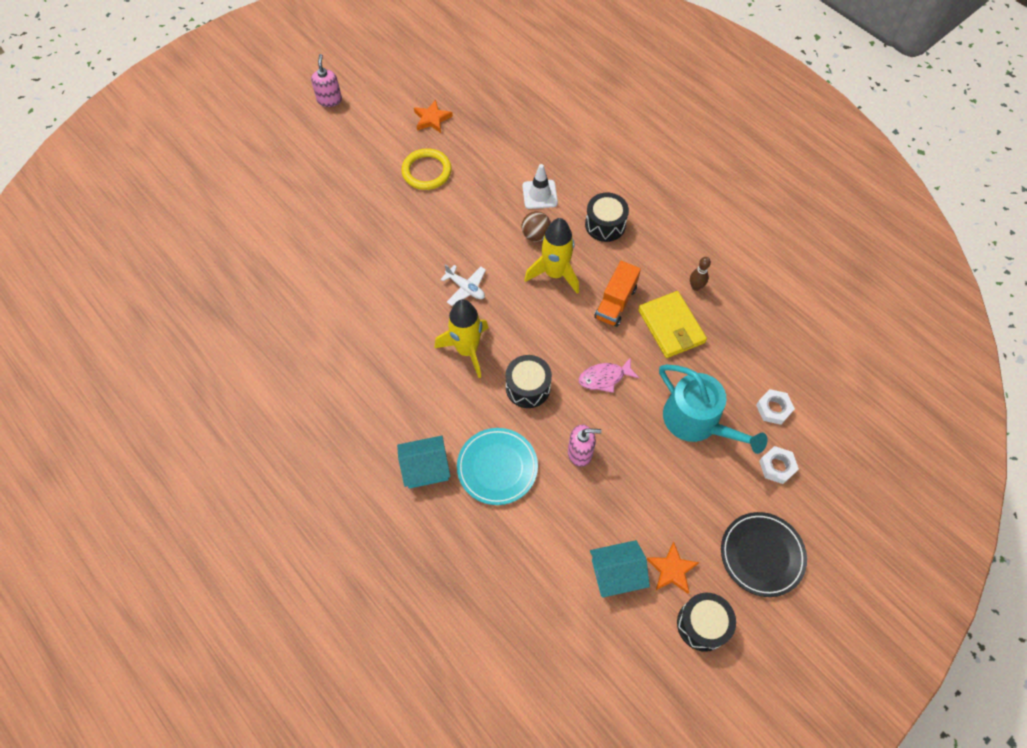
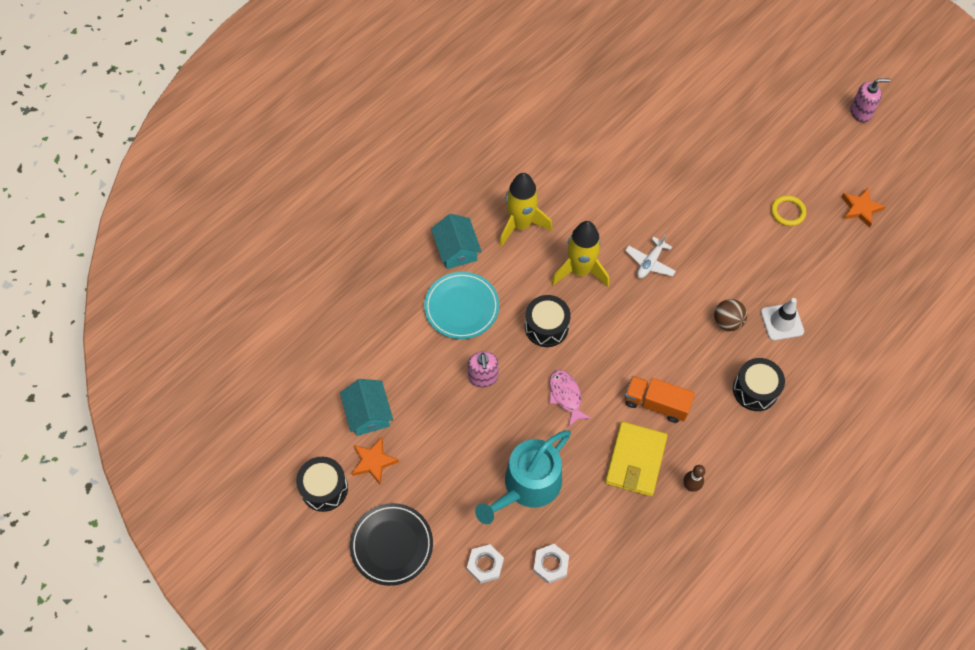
camera: 85 degrees right, 0 degrees up
yellow ring [401,148,452,190] -> yellow ring [771,195,806,226], size x0.66
yellow rocket [524,218,579,294] -> yellow rocket moved to [500,173,552,247]
yellow wallet [638,291,707,358] -> yellow wallet turned 45 degrees counterclockwise [605,422,668,496]

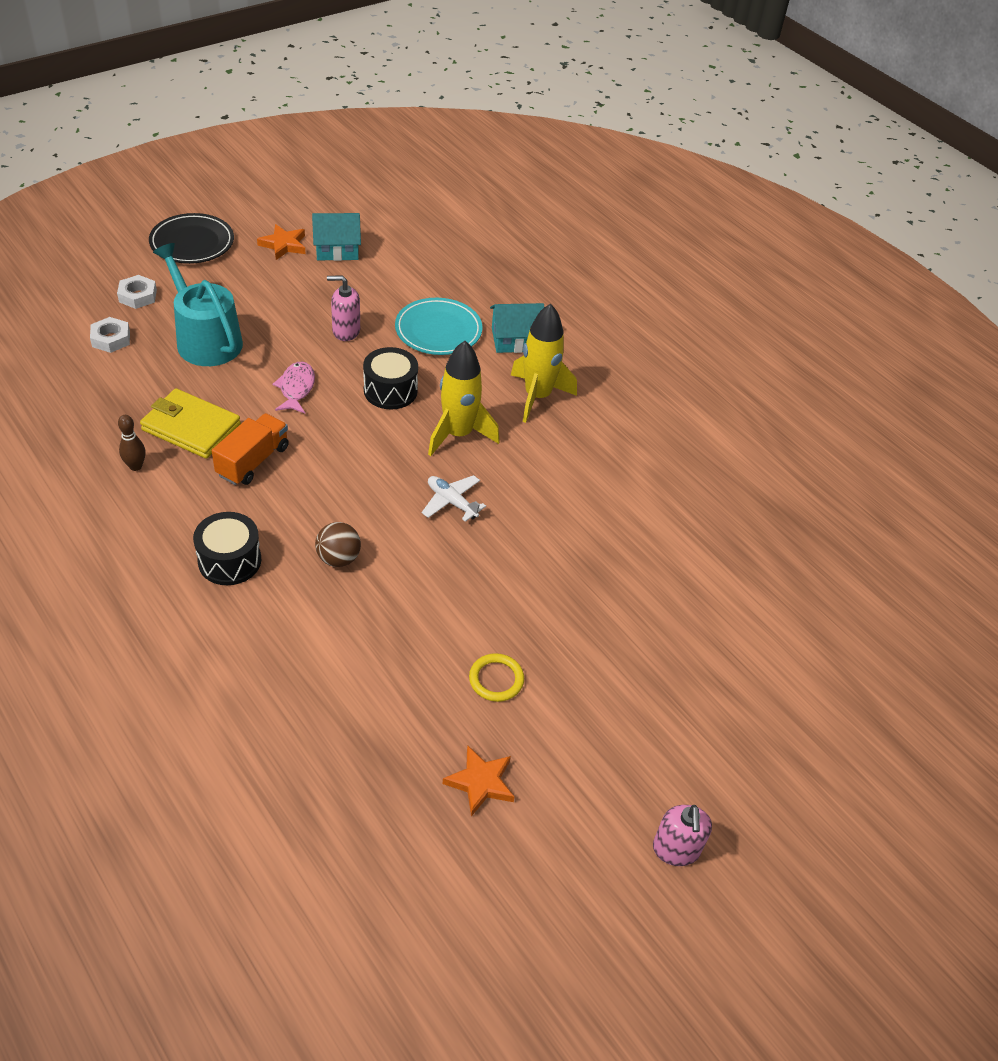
camera: 95 degrees right, 15 degrees down
black drum [296,457,348,512] -> none
pink fish [549,370,591,427] -> pink fish turned 75 degrees counterclockwise [272,362,315,413]
white traffic cone [761,298,804,341] -> none

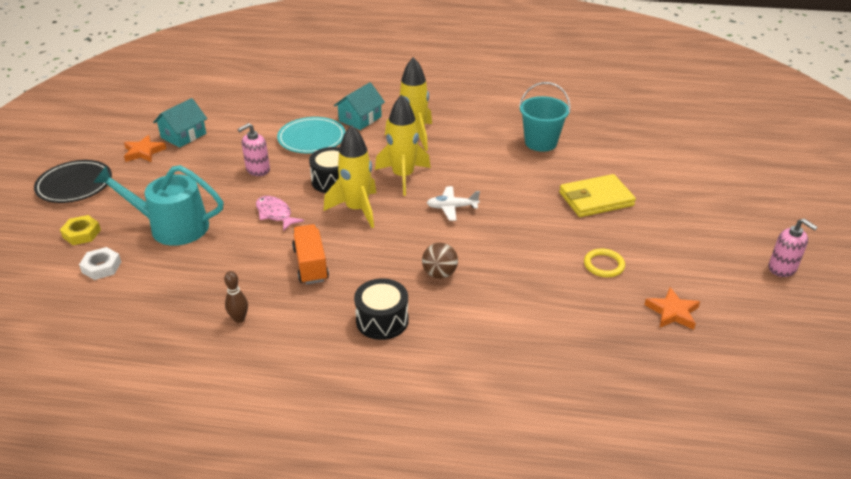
camera: 40 degrees left, 10 degrees down
white nut [117,275,157,309] -> yellow nut [60,215,101,245]
yellow wallet [140,388,241,459] -> yellow wallet moved to [559,174,636,217]
none -> yellow rocket [324,125,376,228]
none -> turquoise bucket [519,82,570,152]

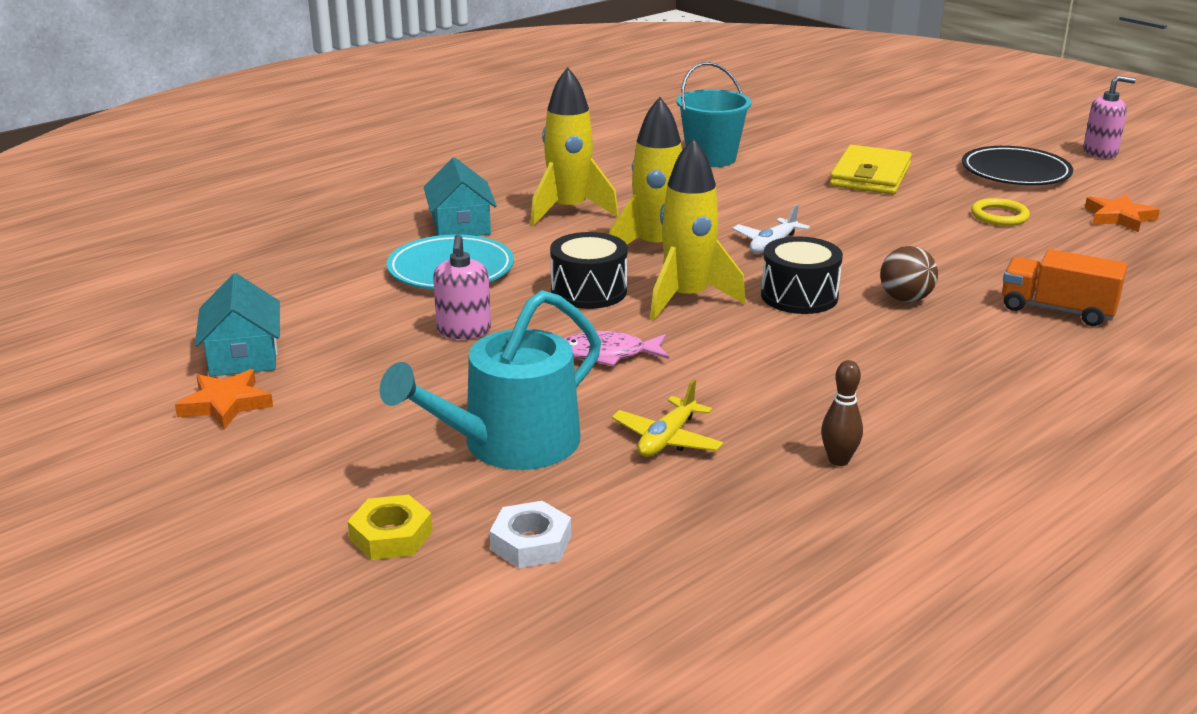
camera: 50 degrees left, 10 degrees down
black plate [34,160,112,203] -> black plate moved to [962,146,1073,185]
orange truck [292,224,329,284] -> orange truck moved to [1002,249,1127,326]
black drum [354,279,409,340] -> black drum moved to [761,236,843,314]
none -> yellow plane [612,379,723,457]

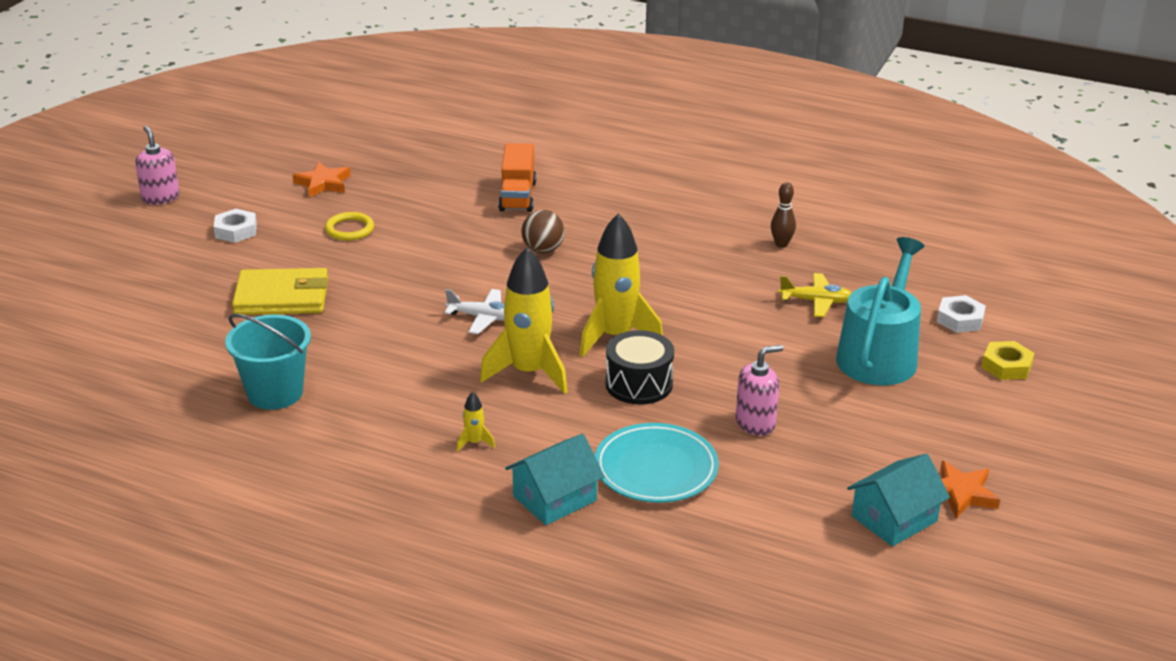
camera: 115 degrees left, 5 degrees up
turquoise watering can [380,290,601,470] -> turquoise watering can turned 90 degrees counterclockwise [836,237,925,386]
yellow rocket [531,67,619,226] -> yellow rocket [456,392,495,452], size x0.41
pink fish [563,331,669,366] -> none
black drum [761,236,843,314] -> none
black plate [962,146,1073,185] -> white nut [214,209,257,243]

